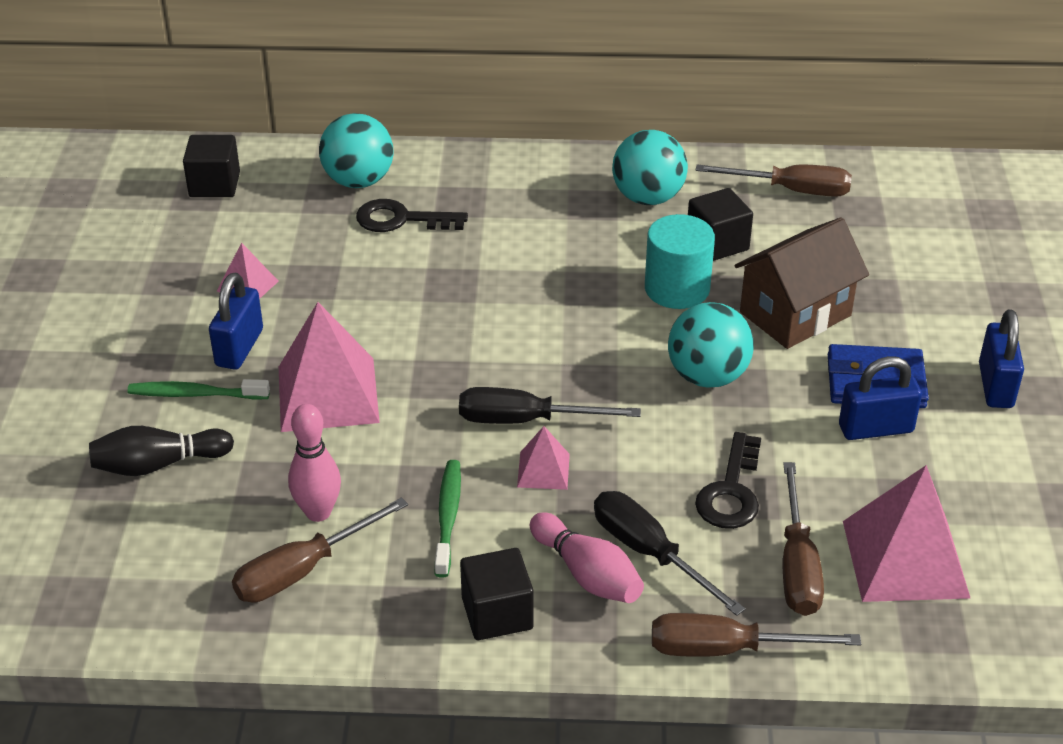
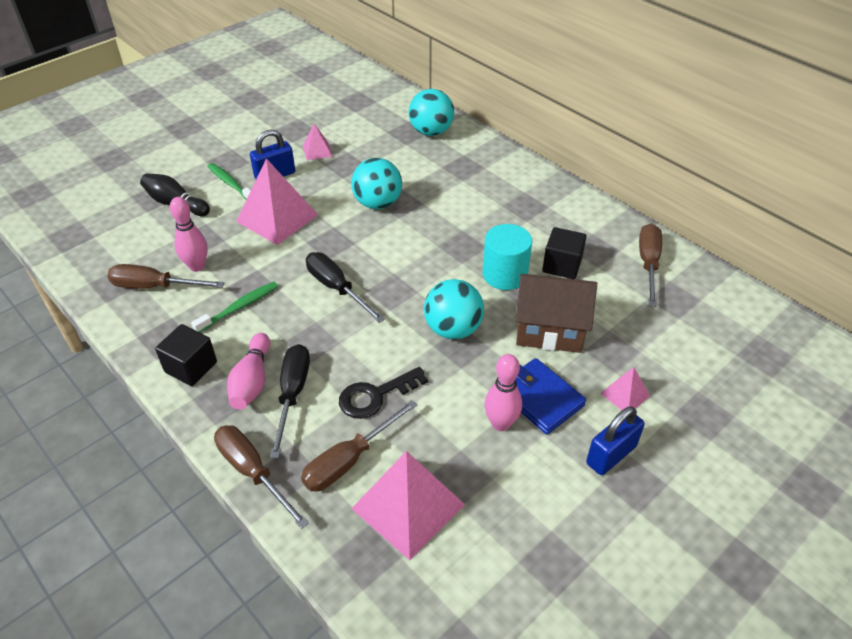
camera: 45 degrees right, 5 degrees up
black cube [183,135,240,197] -> none
black key [356,199,468,232] -> none
pink pyramid [517,426,570,490] -> pink pyramid moved to [600,367,650,410]
turquoise ball [612,130,688,205] -> turquoise ball moved to [351,158,402,209]
brown screwdriver [696,164,852,197] -> brown screwdriver turned 135 degrees counterclockwise [639,224,662,307]
blue padlock [839,356,922,440] -> pink bowling pin [484,354,522,431]

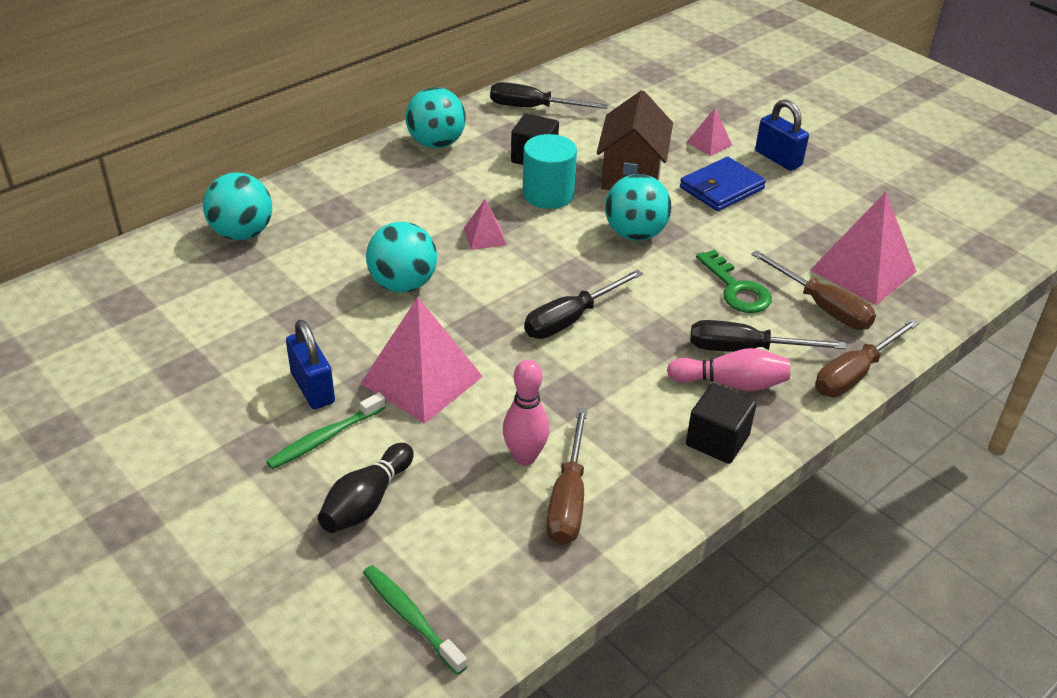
camera: 90 degrees left, 5 degrees down
green toothbrush [191,282,278,332] -> green toothbrush moved to [363,565,467,675]
pink pyramid [303,124,333,160] -> pink pyramid moved to [464,199,507,250]
black key [339,367,428,419] -> green key [696,250,772,313]
pink bowling pin [484,354,522,431] -> none
brown screwdriver [639,224,662,307] -> black screwdriver [490,82,608,109]
none -> turquoise ball [406,87,466,148]

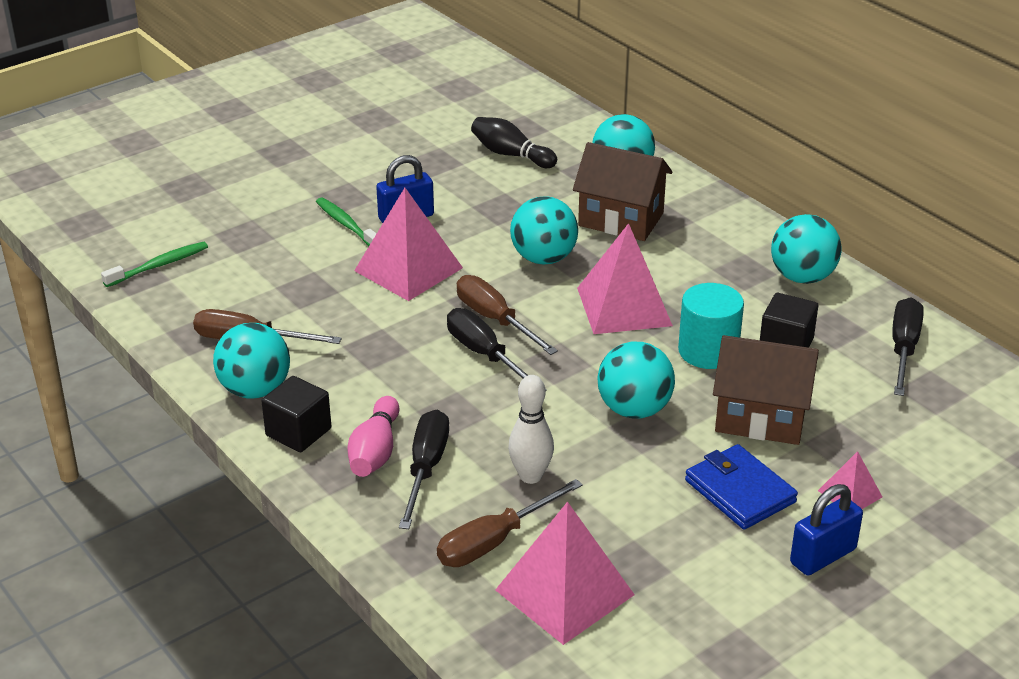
camera: 95 degrees right, 5 degrees down
black bowling pin [318,443,414,533] -> black bowling pin moved to [471,117,557,168]
pink pyramid [464,199,507,250] -> pink pyramid [577,223,673,334], size x2.03
pink bowling pin [503,359,549,465] -> none
green key [696,250,772,313] -> white bowling pin [508,375,554,484]
brown screwdriver [815,319,919,397] -> brown screwdriver moved to [457,275,558,355]
none -> turquoise ball [213,323,290,398]
none -> brown house [573,142,673,241]

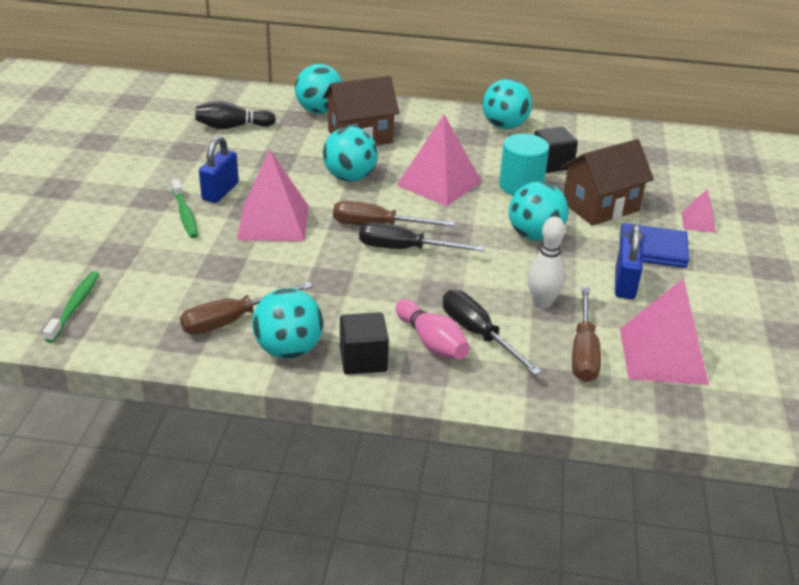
camera: 45 degrees left, 0 degrees up
green toothbrush [316,198,377,246] -> green toothbrush turned 120 degrees counterclockwise [172,179,198,238]
blue padlock [790,484,863,575] -> blue padlock moved to [615,225,643,299]
black screwdriver [893,297,924,396] -> none

